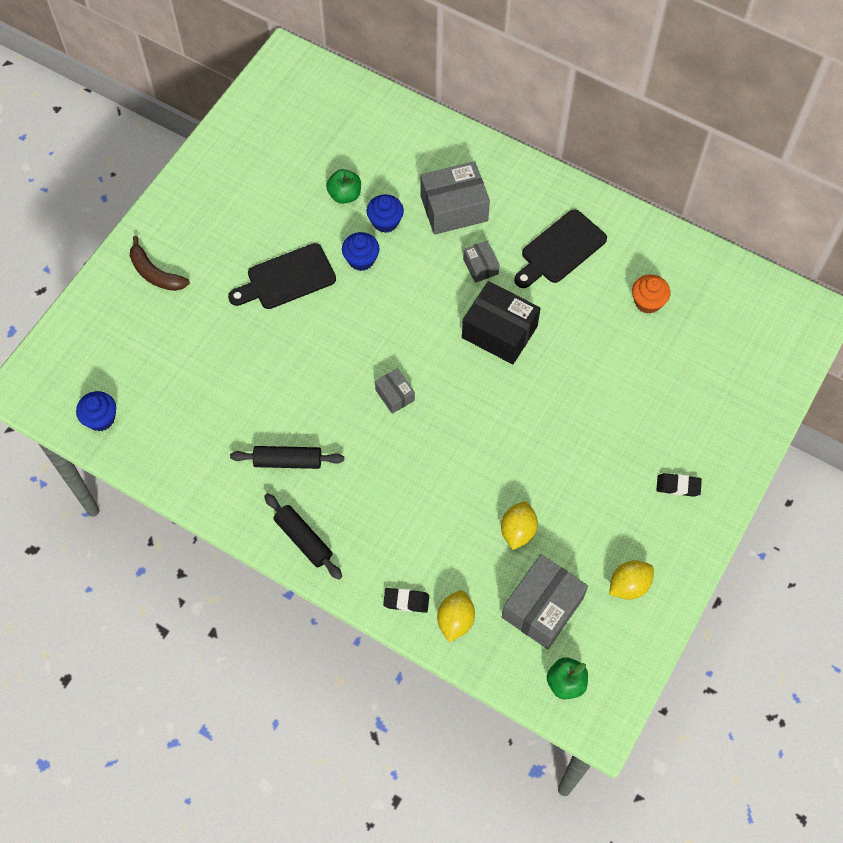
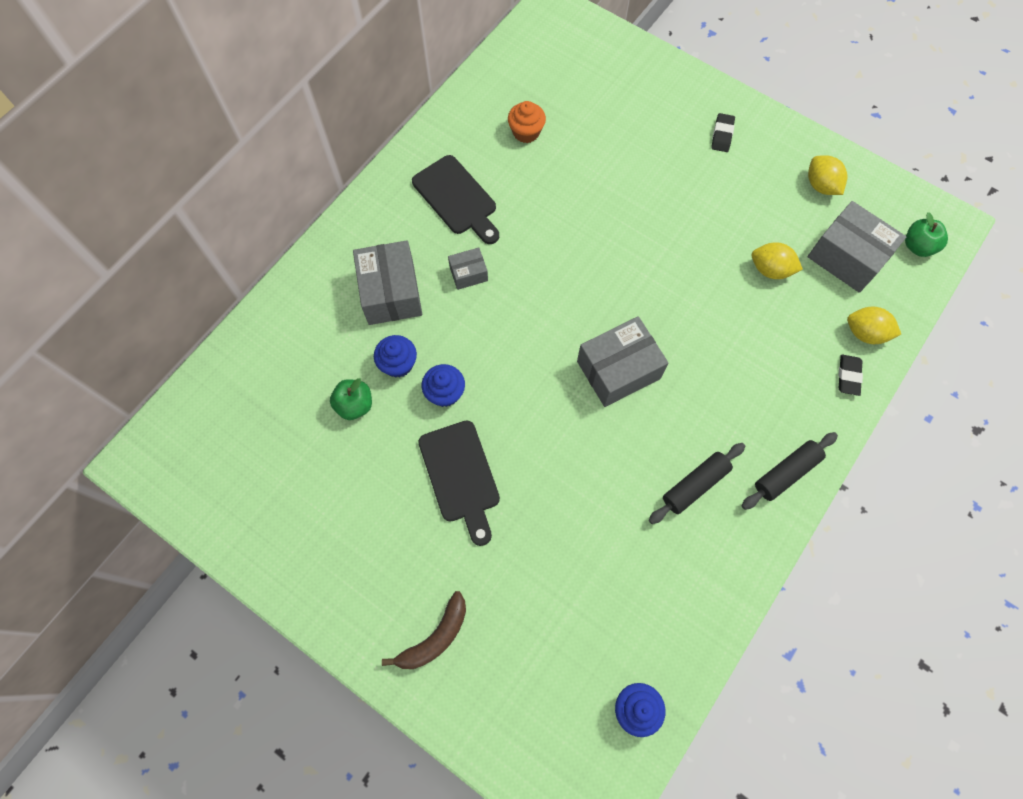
camera: 85 degrees left, 5 degrees up
black rolling pin [230,446,344,469] -> black rolling pin turned 45 degrees clockwise [649,443,745,524]
grey box [375,368,415,414] -> grey box [577,316,668,407], size x1.93
black box [462,281,541,364] -> none

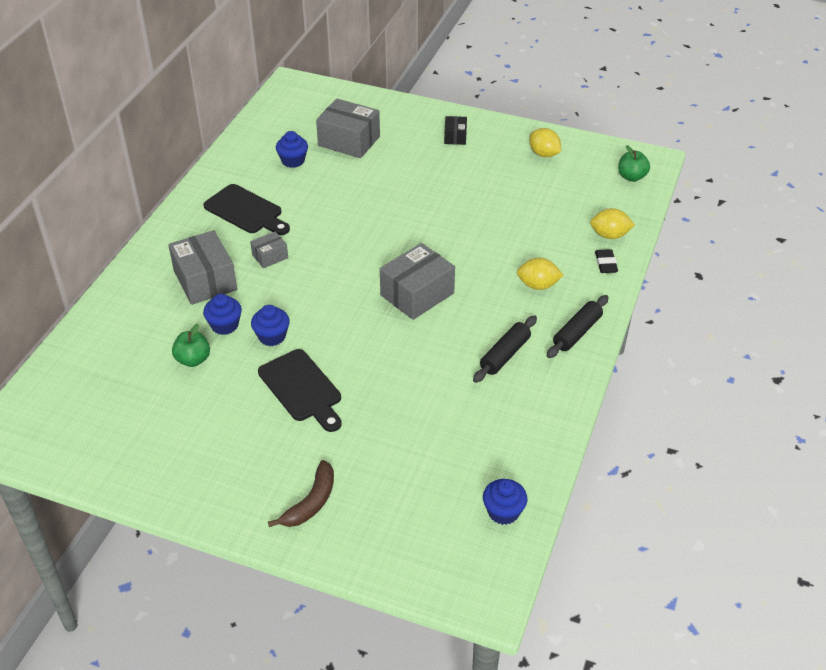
camera: 15 degrees left, 25 degrees down
orange cupcake [508,101,546,143] -> blue cupcake [276,131,308,168]
black eraser [711,113,735,152] -> black box [444,116,467,145]
yellow lemon [751,242,803,279] -> yellow lemon moved to [517,258,564,290]
grey box [808,201,907,293] -> grey box moved to [316,98,380,158]

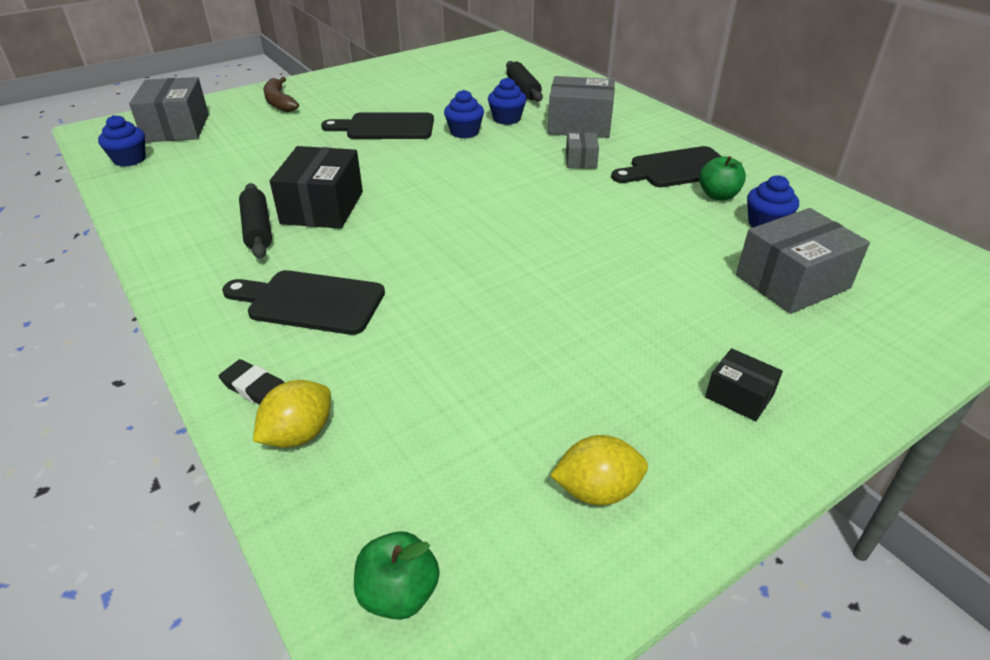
camera: 125 degrees right, 5 degrees down
green apple [172,324,210,367] -> green apple moved to [699,156,746,201]
grey box [380,243,455,320] -> grey box moved to [129,77,209,142]
yellow lemon [517,258,564,290] -> black cutting board [222,270,385,335]
black rolling pin [547,295,608,358] -> black rolling pin moved to [506,61,543,102]
none -> black box [270,146,363,229]

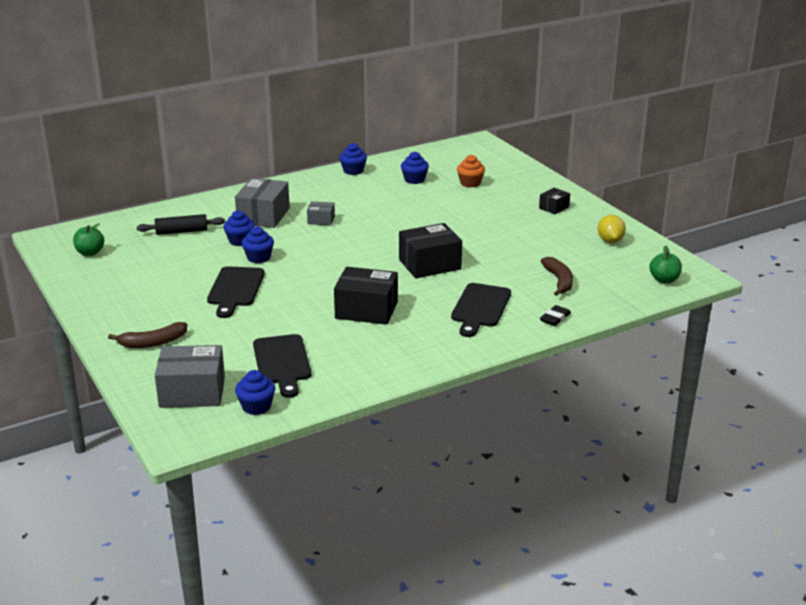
camera: 85 degrees left, 10 degrees down
black rolling pin [239,183,272,259] -> none
yellow lemon [253,380,331,448] -> none
black cutting board [611,146,722,187] -> black cutting board moved to [253,334,312,398]
green apple [699,156,746,201] -> green apple moved to [73,223,104,256]
grey box [736,208,870,314] -> orange cupcake [457,155,485,187]
none -> blue cupcake [339,143,367,175]
none -> black box [399,223,462,278]
none -> brown banana [541,257,573,296]

